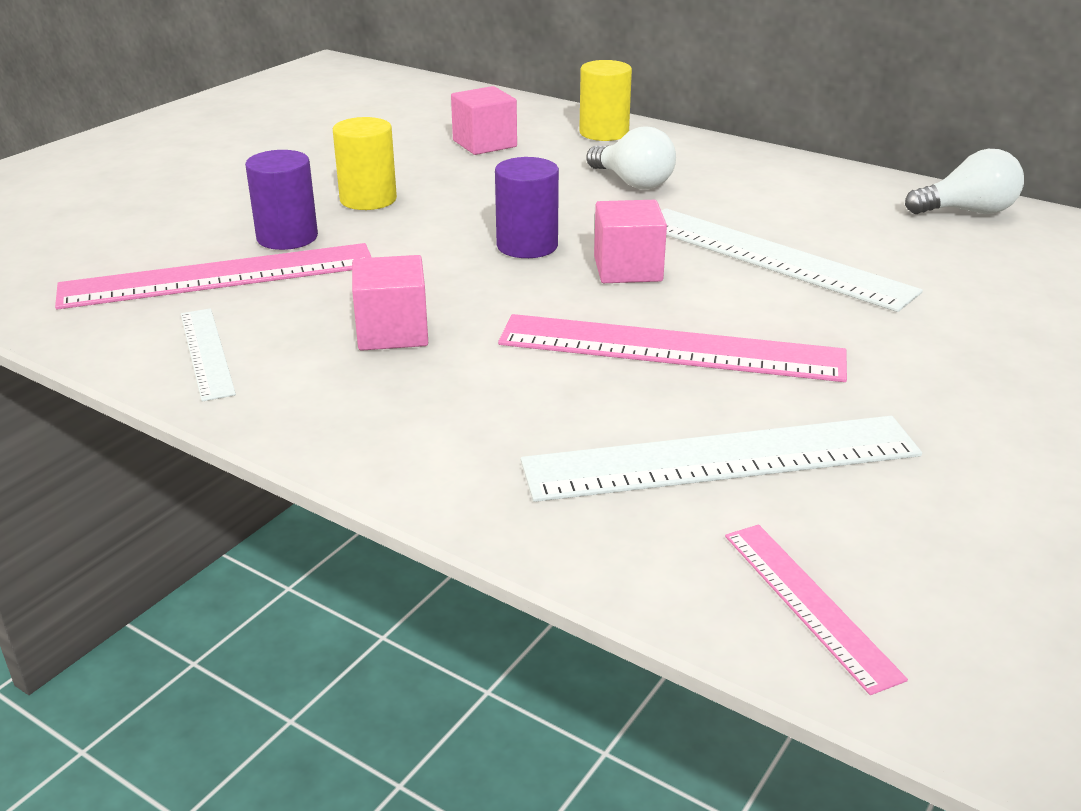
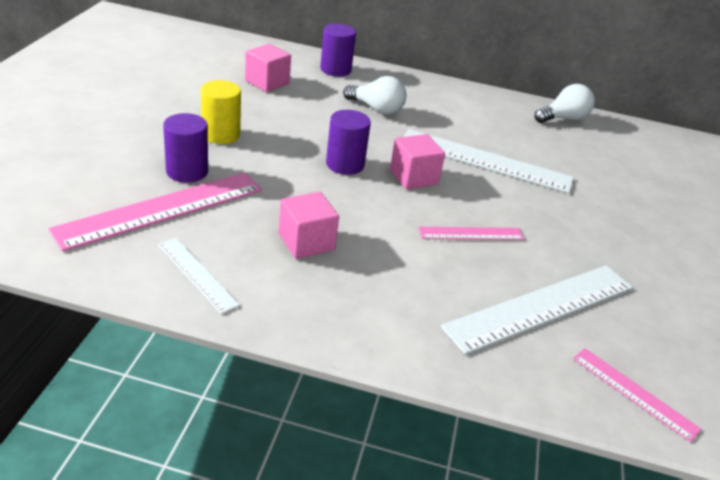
camera: 25 degrees left, 5 degrees up
pink ruler [498,314,847,382] -> pink ruler [418,227,525,240], size x0.53
yellow cylinder [579,60,632,141] -> purple cylinder [320,24,356,77]

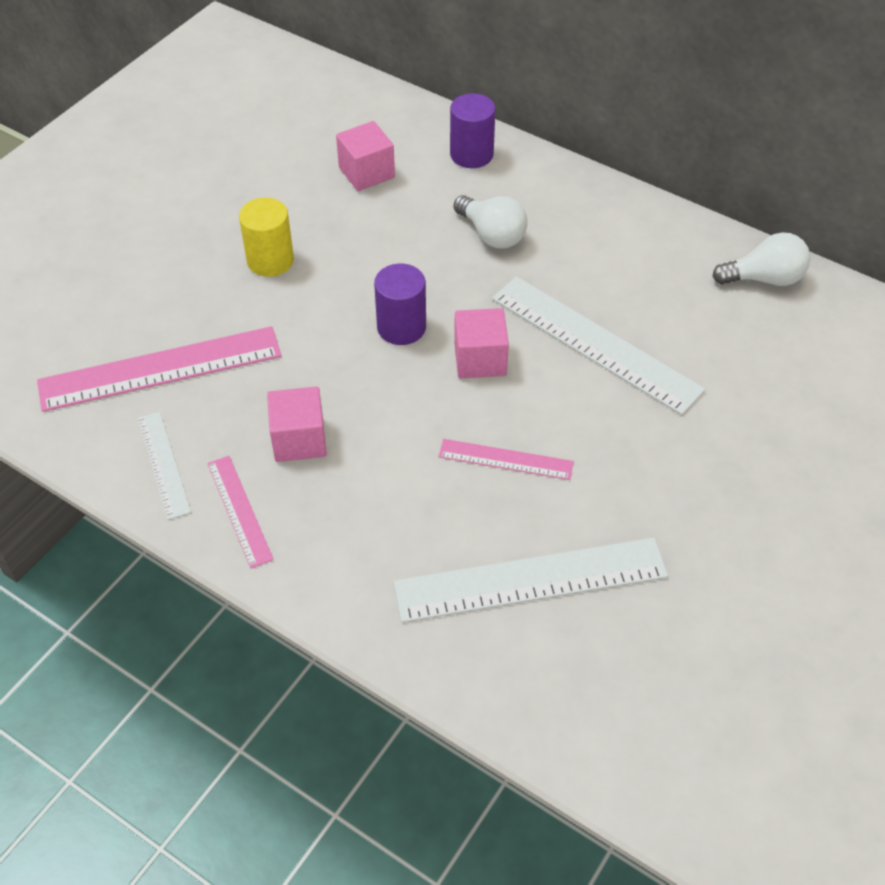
camera: 25 degrees right, 15 degrees up
purple cylinder [163,113,208,183] -> none
pink ruler [573,348,701,442] -> pink ruler moved to [207,456,274,568]

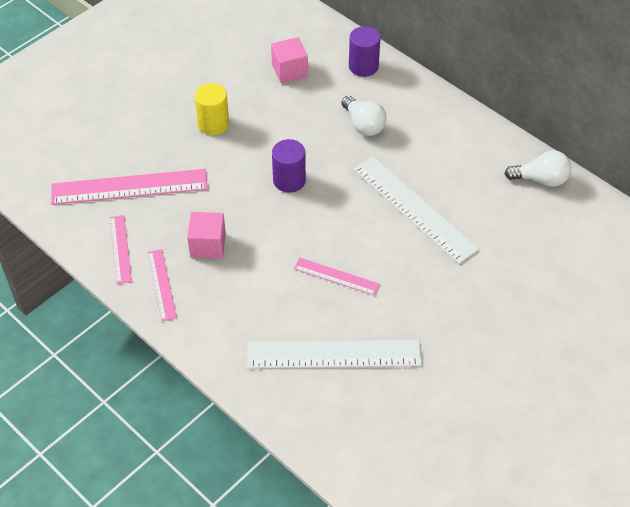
camera: 10 degrees right, 0 degrees up
white ruler [138,412,191,520] -> pink ruler [110,215,132,284]
pink cube [454,308,509,378] -> none

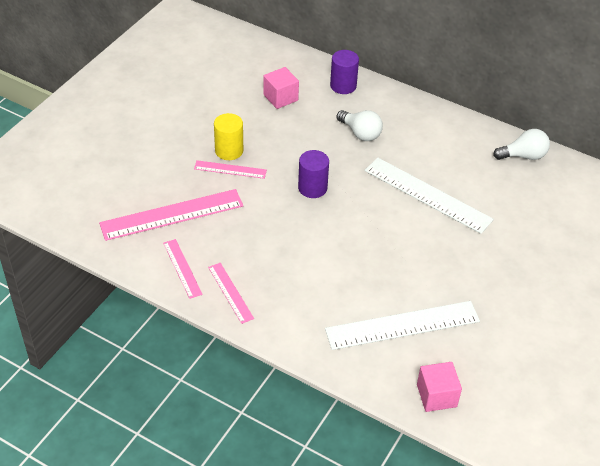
camera: 15 degrees left, 5 degrees down
pink cube [187,212,226,258] -> pink cube moved to [417,362,462,412]
pink ruler [294,258,380,296] -> pink ruler moved to [194,160,267,179]

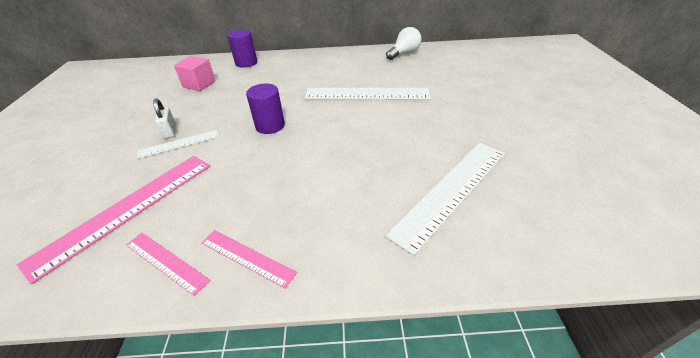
camera: 30 degrees left, 5 degrees down
pink ruler [194,160,267,179] -> white ruler [137,130,219,159]
yellow cylinder [214,113,243,160] -> white padlock [153,98,176,138]
white light bulb [337,110,383,141] -> none
pink cube [417,362,462,412] -> none

